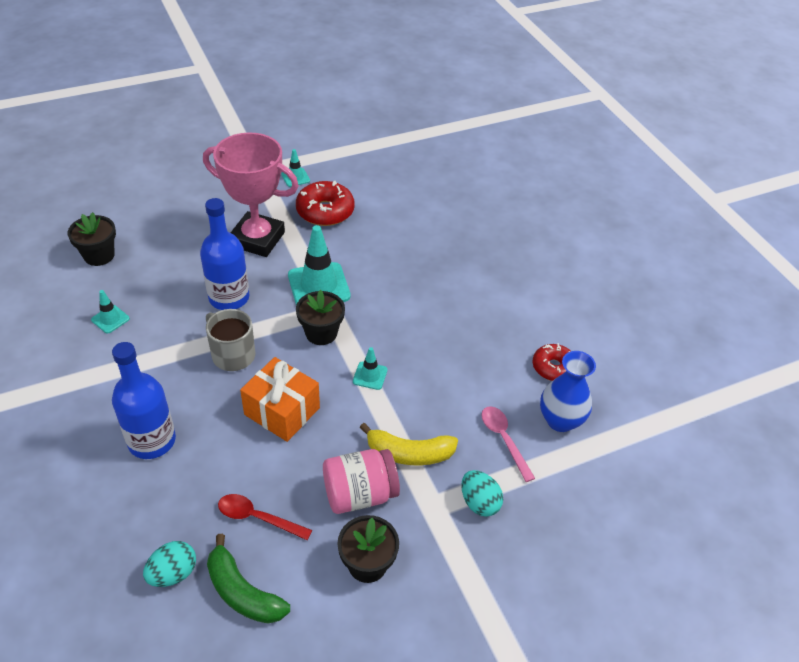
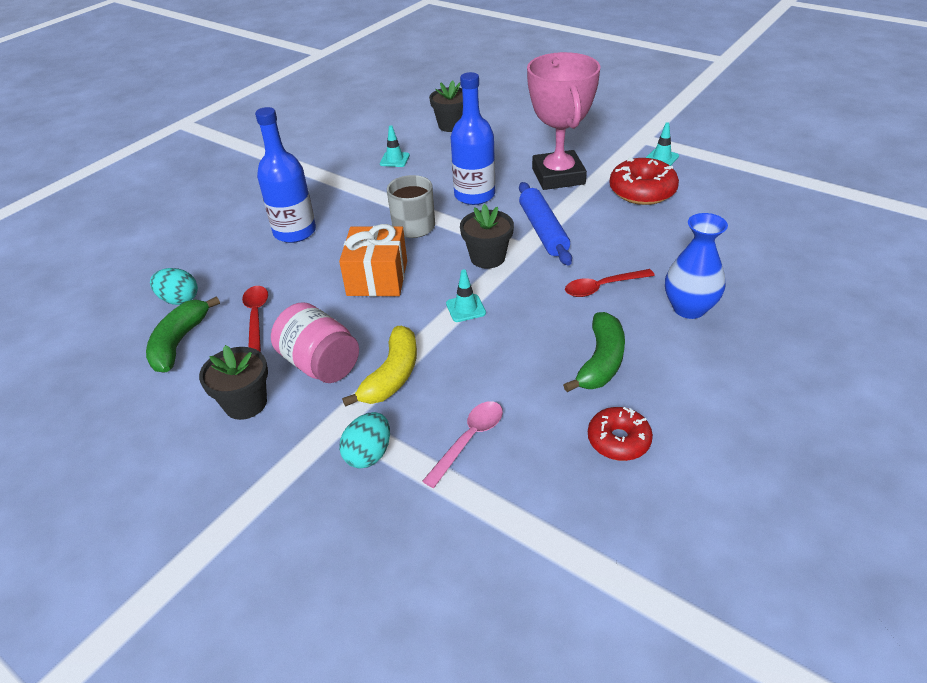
camera: 65 degrees right, 5 degrees down
turquoise traffic cone [288,225,351,305] -> blue rolling pin [519,182,572,266]
yellow banana [360,423,458,466] -> yellow banana turned 135 degrees counterclockwise [342,326,417,407]
blue vase [540,351,596,432] -> blue vase moved to [665,213,728,319]
none -> green banana [563,312,625,392]
none -> red spoon [565,269,655,297]

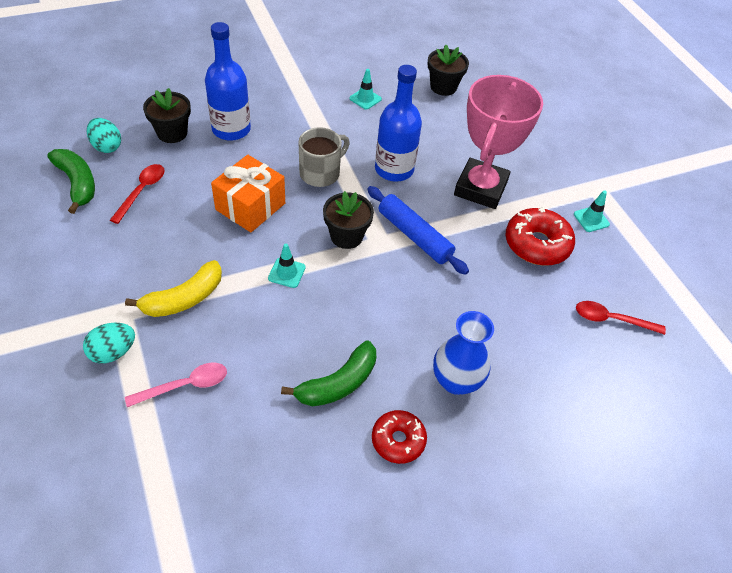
camera: 25 degrees right, 10 degrees up
green banana [146,296,220,373] -> green banana turned 105 degrees clockwise [48,149,95,214]
black flower pot [199,345,268,420] -> black flower pot moved to [143,88,191,143]
pink jar [271,302,359,383] -> none
blue rolling pin [519,182,572,266] -> blue rolling pin turned 60 degrees counterclockwise [367,186,469,275]
red spoon [565,269,655,297] -> red spoon moved to [576,301,666,335]
red donut [588,407,653,461] -> red donut moved to [372,410,427,464]

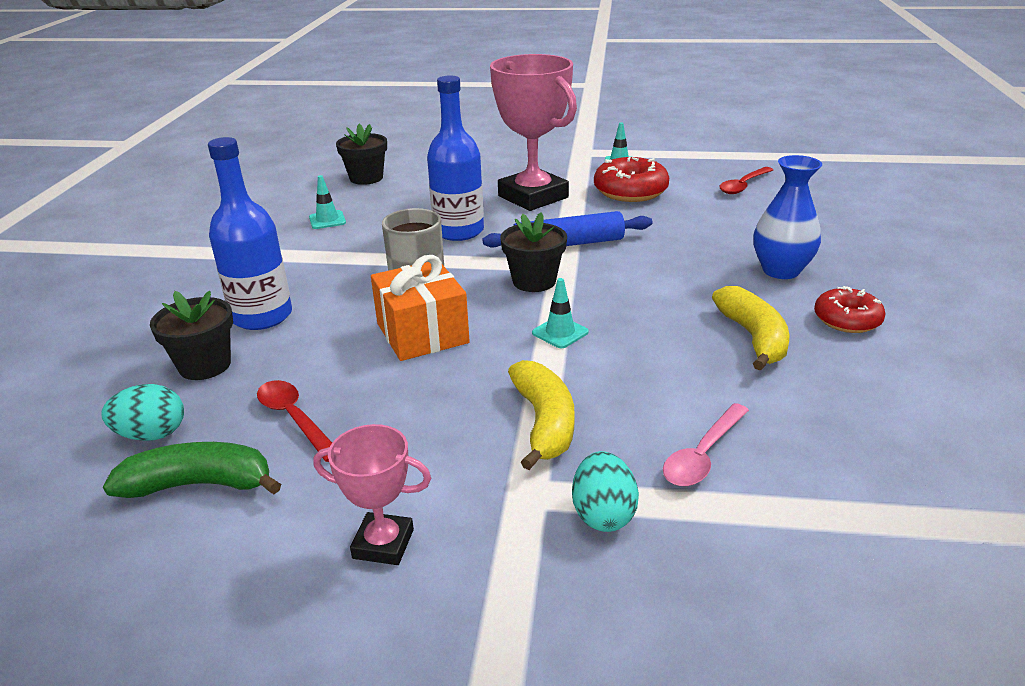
camera: 55 degrees left, 20 degrees down
pink spoon [125,363,227,407] -> pink spoon turned 150 degrees counterclockwise [663,403,749,486]
green banana [281,341,376,407] -> yellow banana [712,286,790,371]
none -> pink trophy [314,424,431,565]

